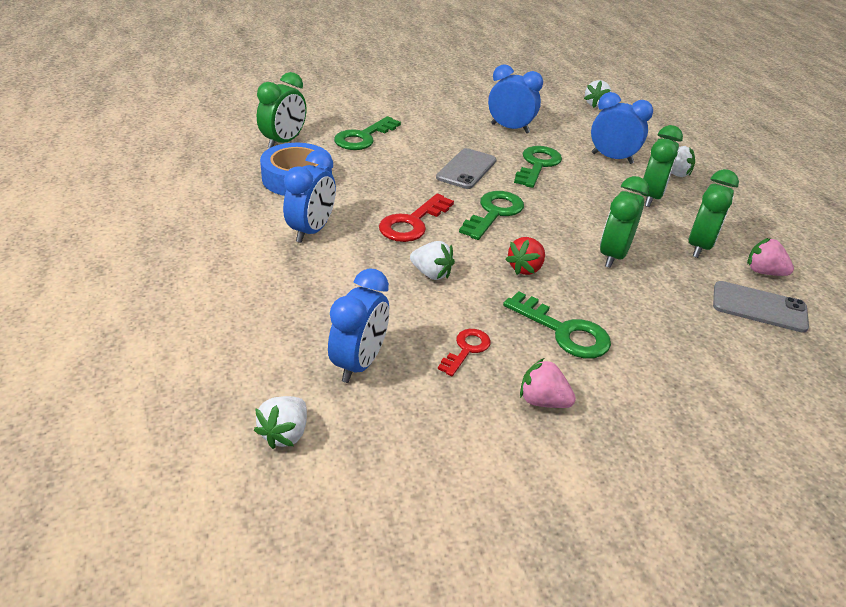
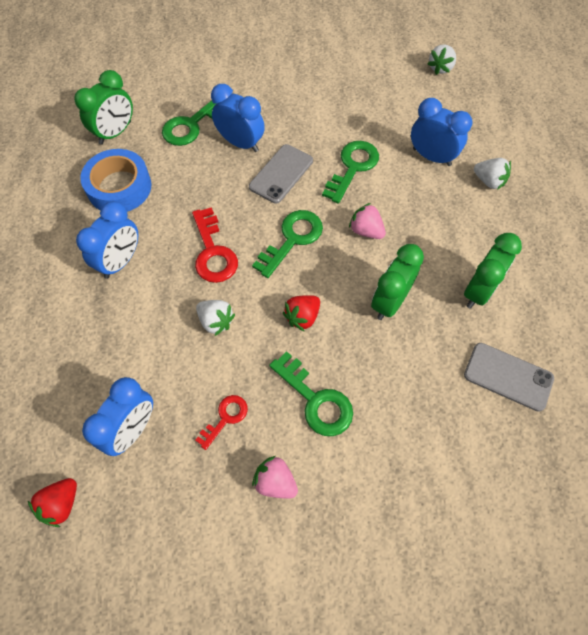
camera: 10 degrees right, 25 degrees up
white strawberry [254,396,307,449] -> red strawberry [28,478,77,527]
red key [379,193,454,242] -> red key turned 60 degrees counterclockwise [192,207,238,283]
blue clock [488,64,543,133] -> blue clock moved to [211,84,265,152]
green clock [641,125,683,207] -> none
pink strawberry [747,238,794,276] -> pink strawberry moved to [349,203,386,239]

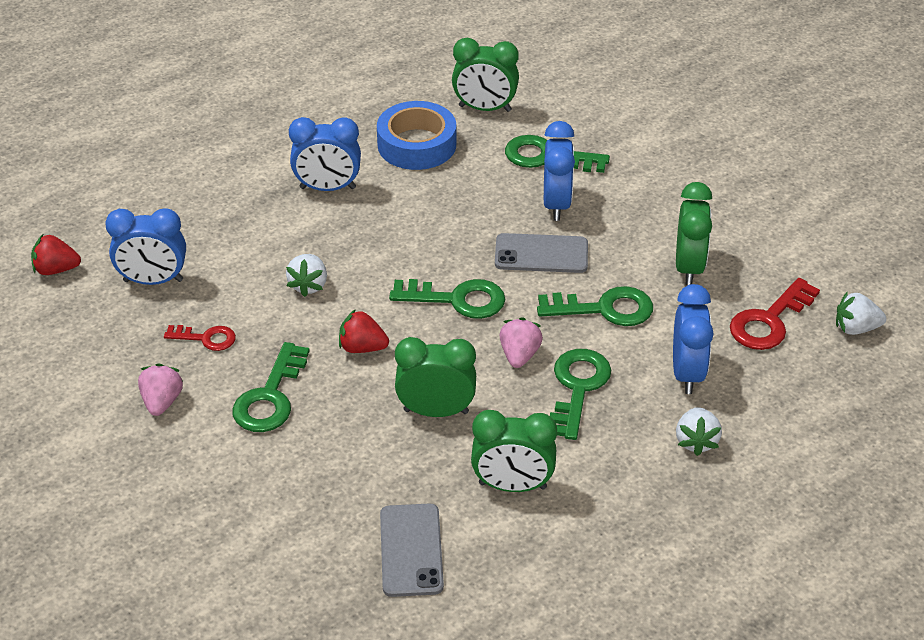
camera: 60 degrees right, 20 degrees down
red key [192,207,238,283] -> red key moved to [730,278,820,350]
none -> green key [550,349,611,440]
none -> green clock [676,182,712,285]

